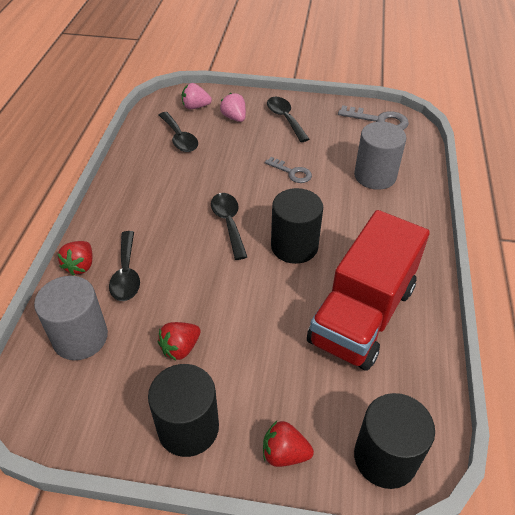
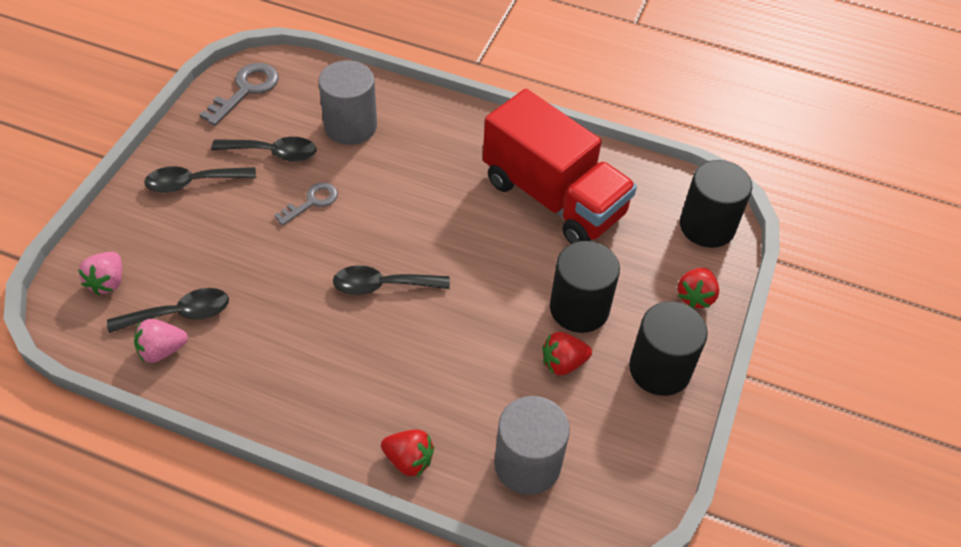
camera: 80 degrees left, 5 degrees up
black spoon [109,231,140,301] -> black spoon moved to [211,137,316,162]
red strawberry [158,322,201,360] -> red strawberry turned 105 degrees clockwise [542,332,592,376]
pink strawberry [220,93,246,122] -> pink strawberry moved to [134,319,188,363]
black cylinder [271,188,323,264] -> black cylinder moved to [550,241,620,333]

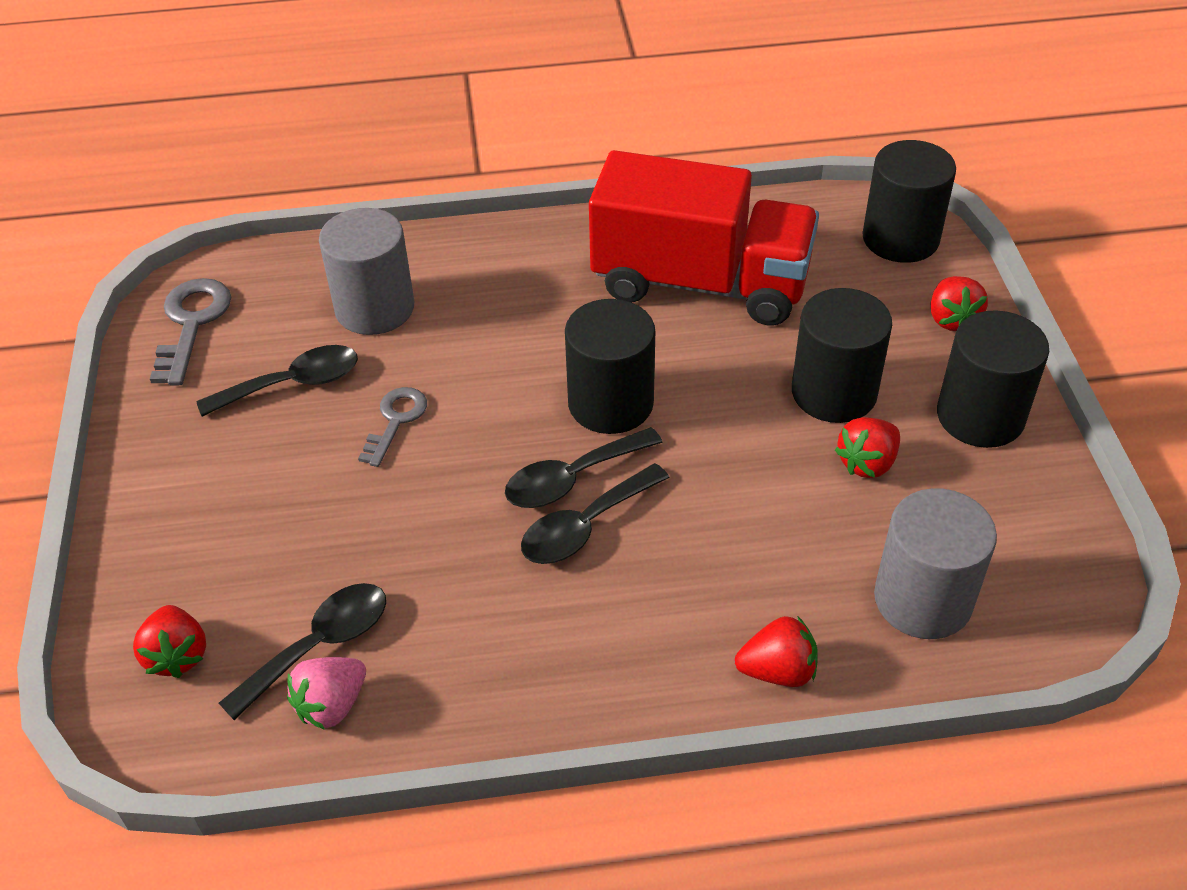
camera: 25 degrees left, 5 degrees down
pink strawberry [78,252,122,295] -> red strawberry [133,605,206,678]
black spoon [144,166,256,193] -> black spoon moved to [521,463,670,564]
none -> black cylinder [565,299,655,434]

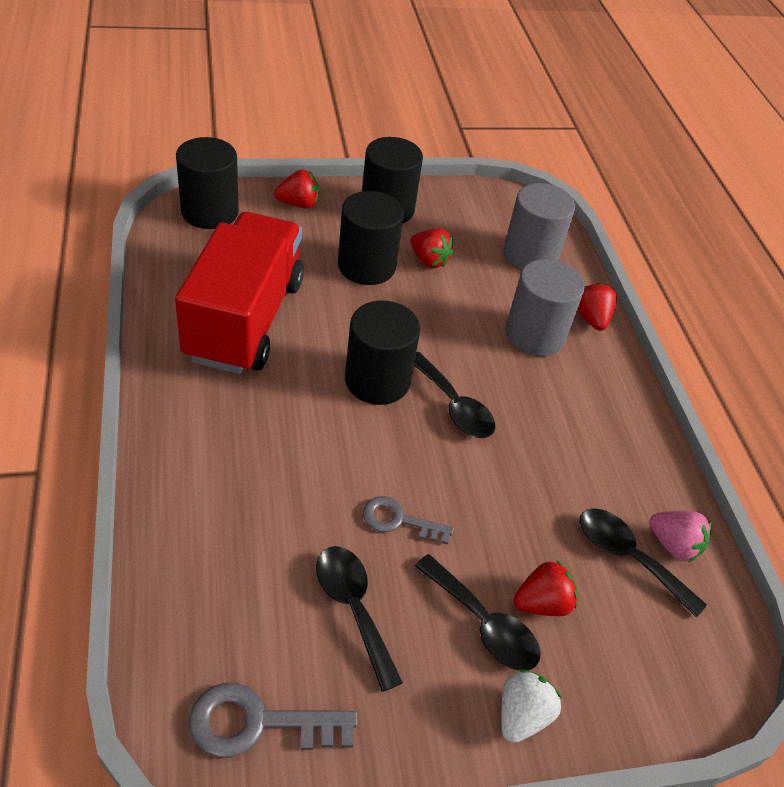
camera: 100 degrees left, 0 degrees up
red strawberry [133,605,206,678] -> red strawberry moved to [513,560,578,616]
grey cylinder [319,208,414,335] -> grey cylinder moved to [506,259,585,356]
black spoon [521,463,670,564] -> black spoon moved to [415,554,541,671]
none -> white strawberry [501,670,562,743]

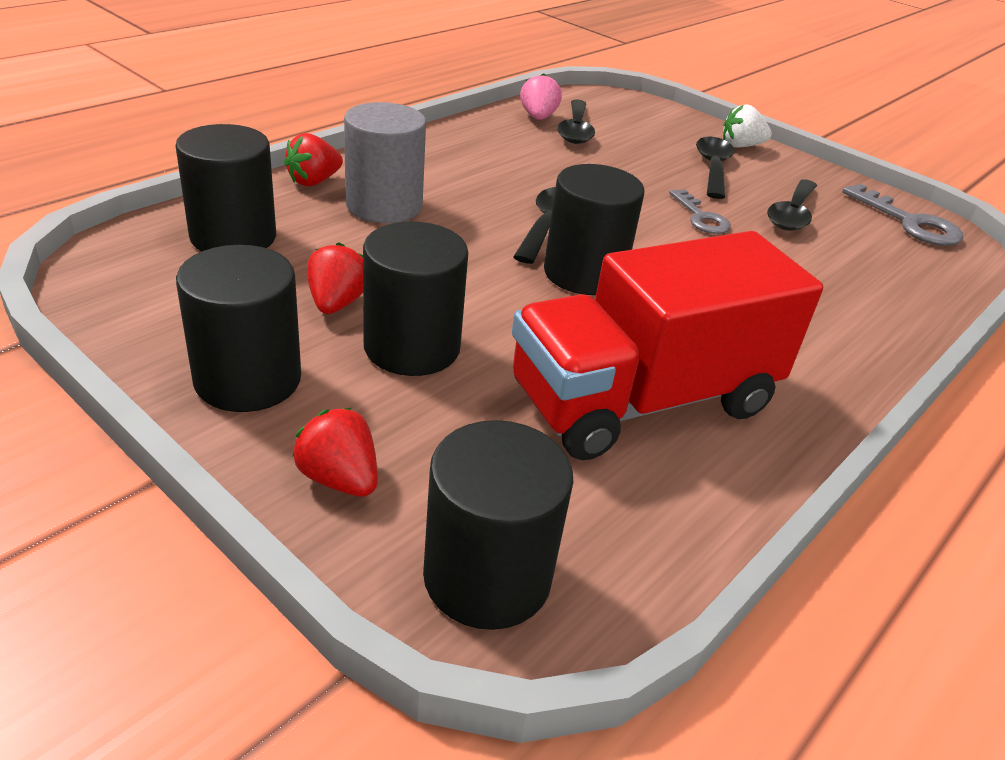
camera: 125 degrees left, 10 degrees down
grey cylinder [503,183,575,270] -> black cylinder [175,124,276,252]
red strawberry [513,560,578,616] -> none

